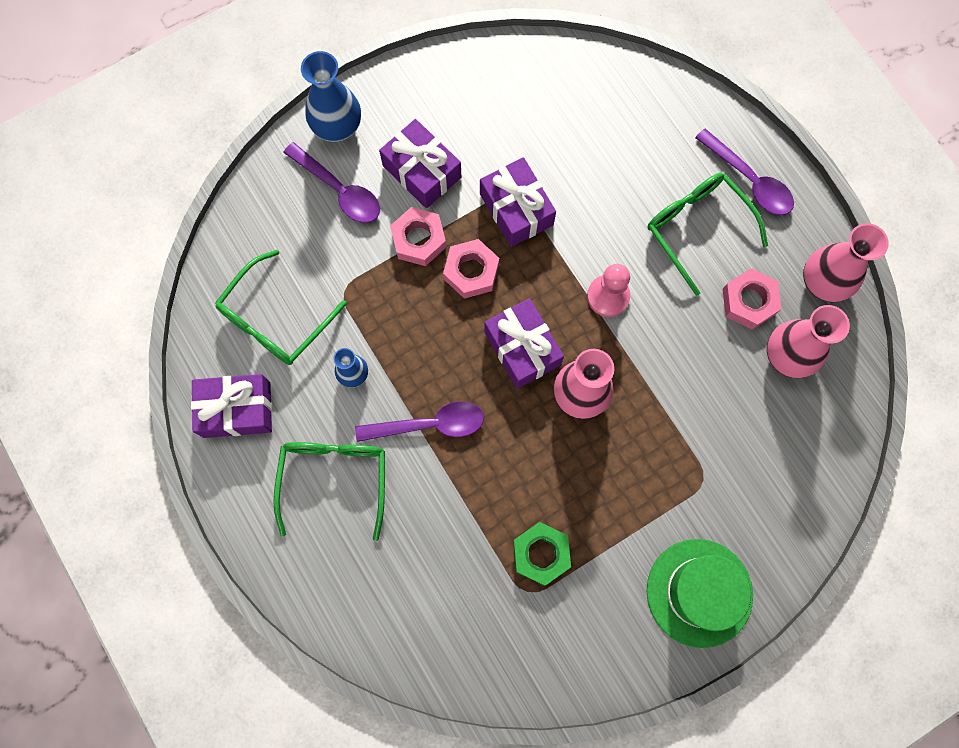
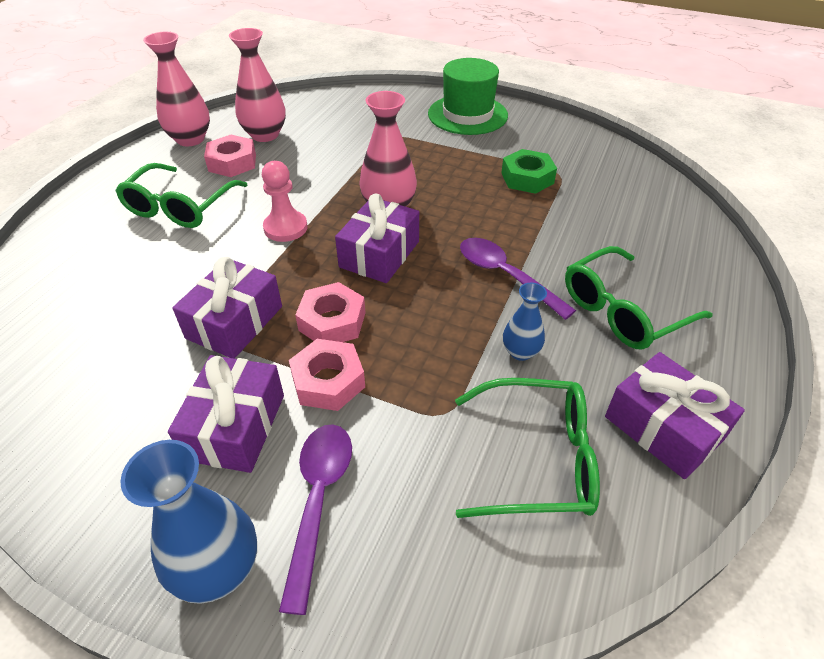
camera: 125 degrees left, 30 degrees down
purple spoon [695,129,794,215] -> none

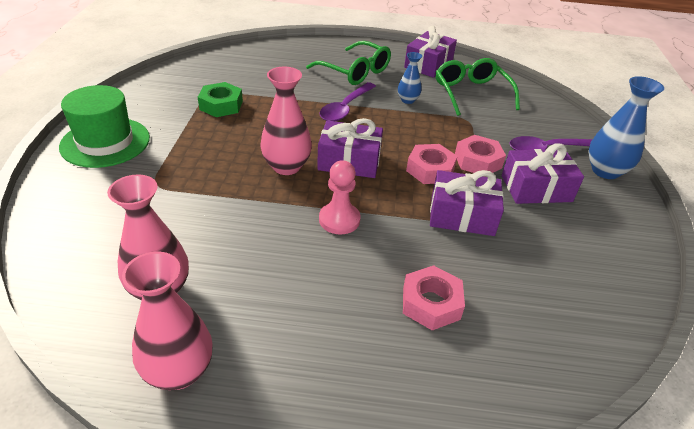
camera: 110 degrees left, 5 degrees down
green glasses [116,163,247,228] -> none
pink nut [204,134,256,177] -> pink nut moved to [403,265,465,330]

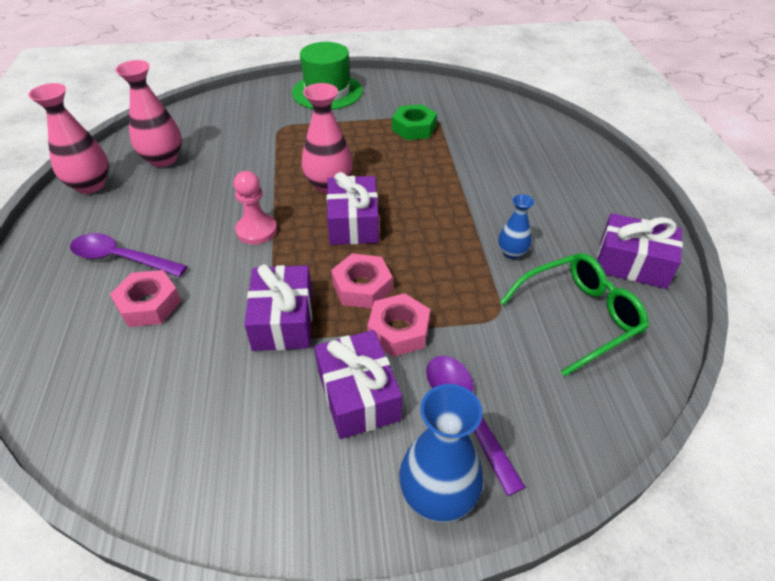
camera: 80 degrees right, 5 degrees up
green glasses [306,41,391,85] -> none
purple spoon [320,82,376,121] -> purple spoon moved to [70,233,188,277]

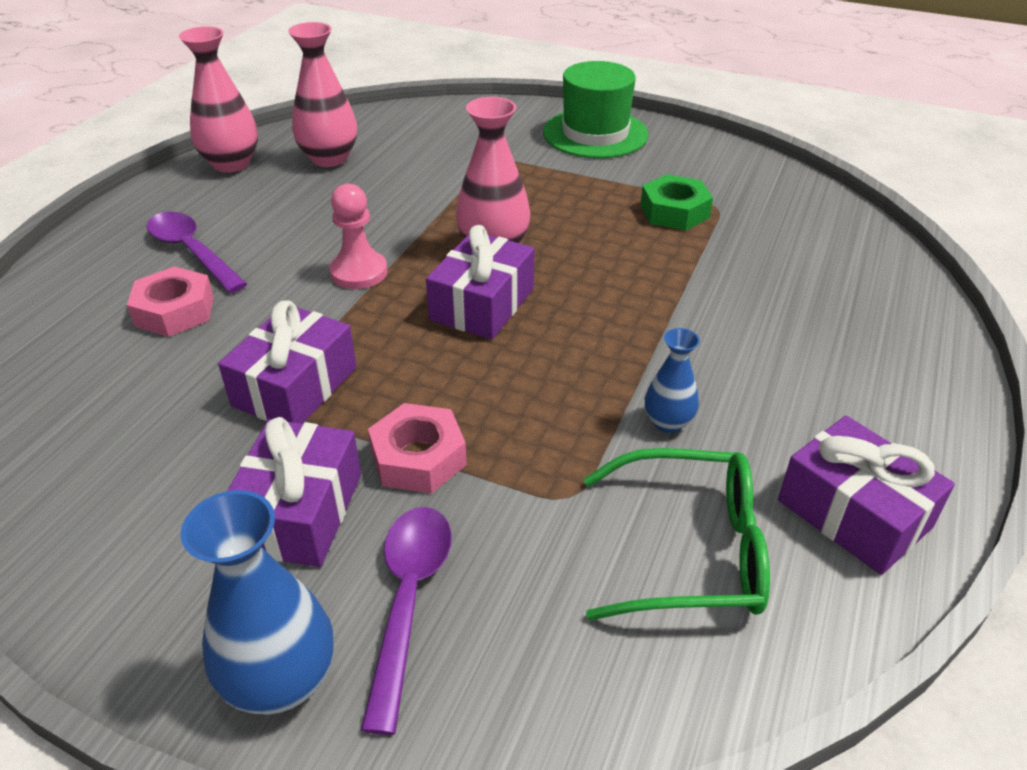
camera: 30 degrees right, 5 degrees down
pink nut [331,254,393,309] -> none

